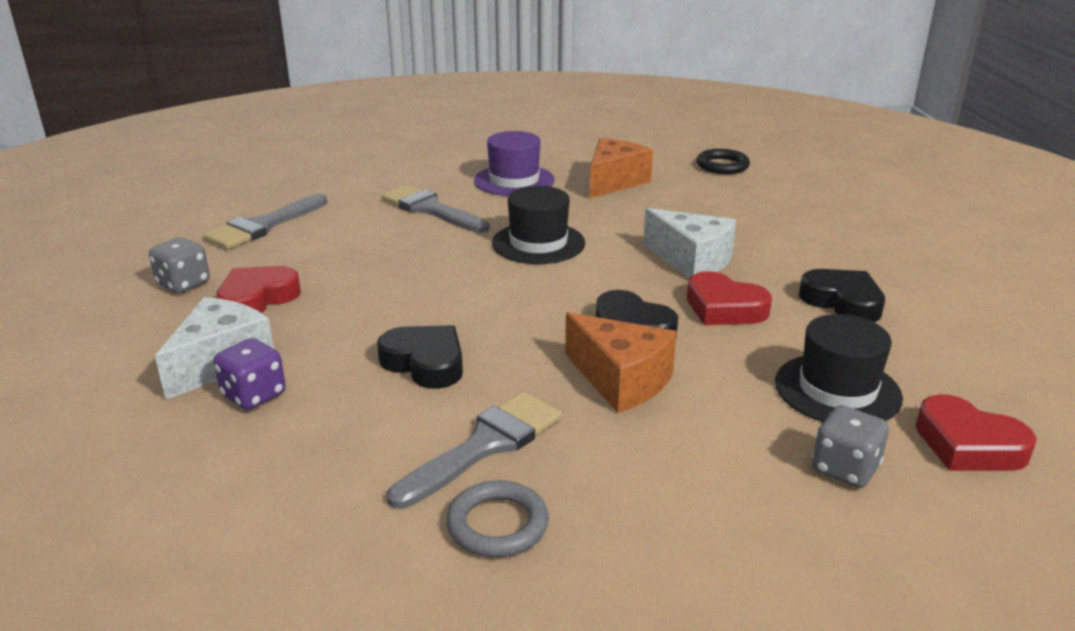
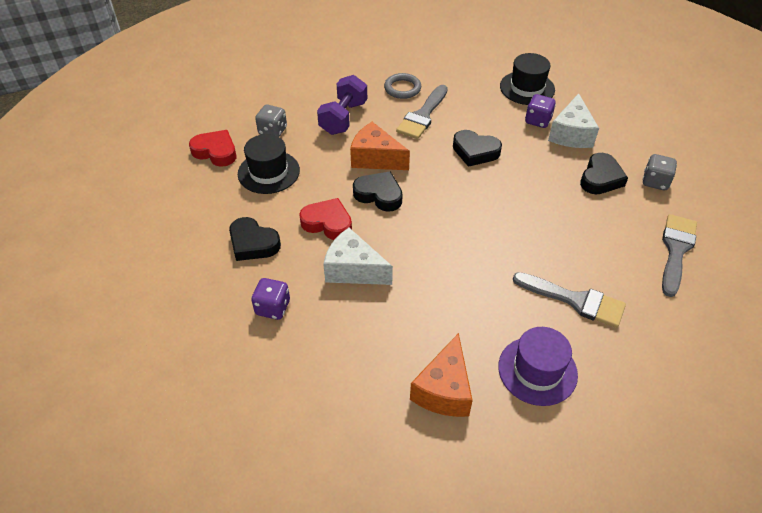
camera: 165 degrees right, 20 degrees up
red heart [217,266,301,313] -> black heart [580,153,628,194]
black hat [492,186,585,264] -> black hat moved to [500,53,555,105]
black ring [696,149,750,174] -> none
none -> purple dice [251,278,290,320]
none -> purple dumbbell [317,75,367,135]

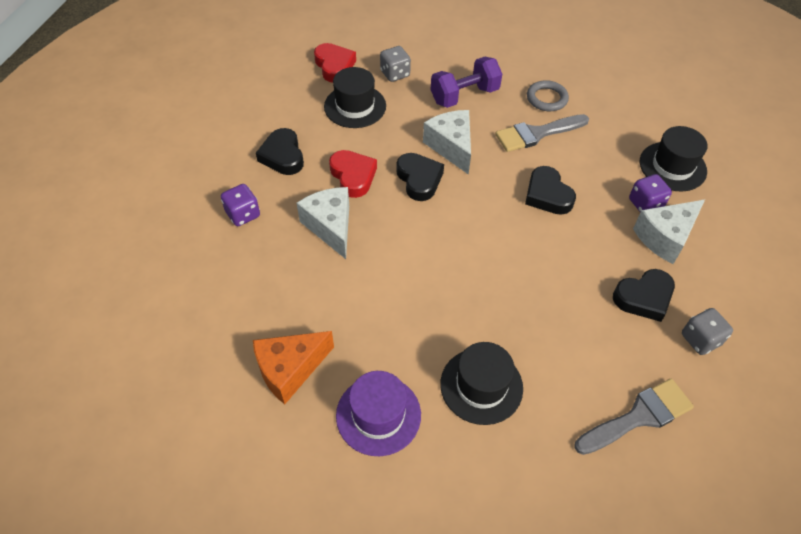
camera: 40 degrees right, 5 degrees up
orange cheese [350,122,410,170] -> white cheese [423,110,471,175]
grey brush [513,272,626,328] -> black hat [440,342,523,425]

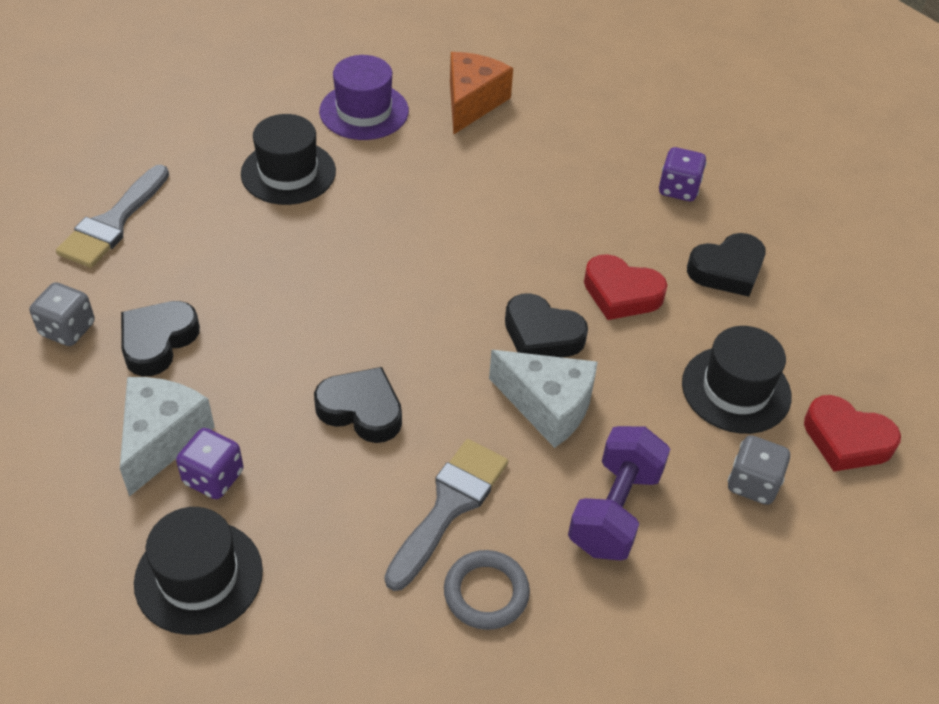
camera: 140 degrees right, 5 degrees down
black heart [256,128,304,175] -> black heart turned 120 degrees clockwise [687,233,766,297]
white cheese [297,187,349,259] -> none

